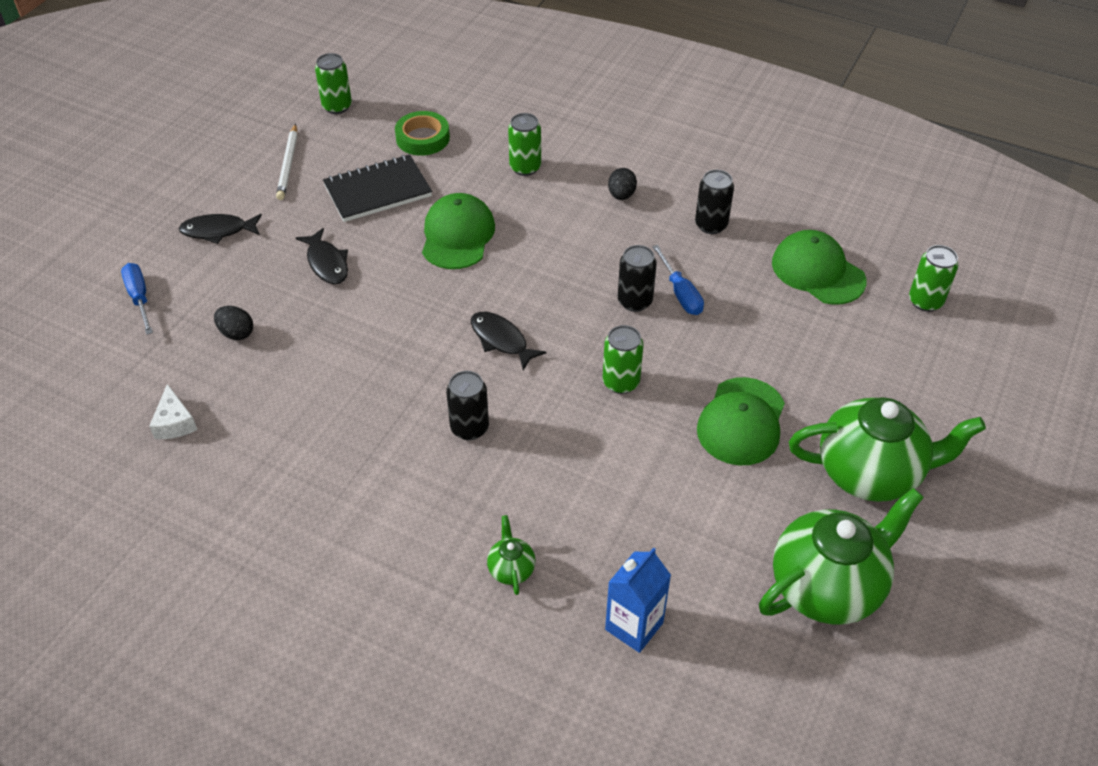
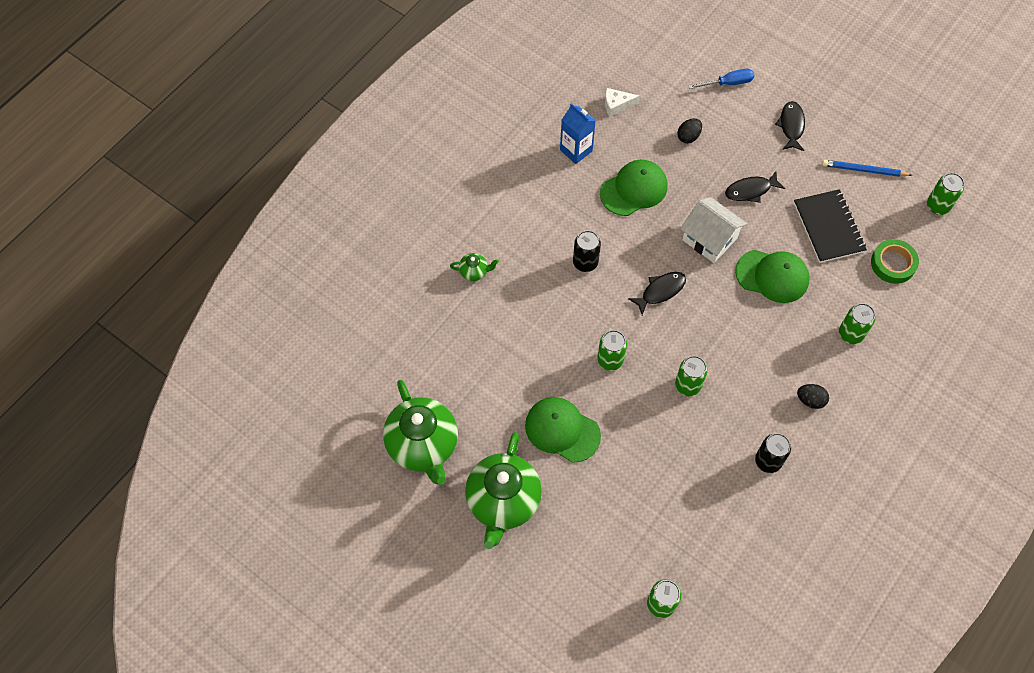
camera: 100 degrees right, 15 degrees up
white pencil [276,124,298,200] -> blue pencil [822,160,912,177]
blue carton [605,547,671,653] -> blue carton moved to [560,103,596,164]
black can [618,245,657,312] -> green can [675,356,708,396]
blue screwdriver [652,245,704,315] -> none
green cap [772,230,867,305] -> green cap moved to [600,160,668,216]
none -> white house [680,197,747,263]

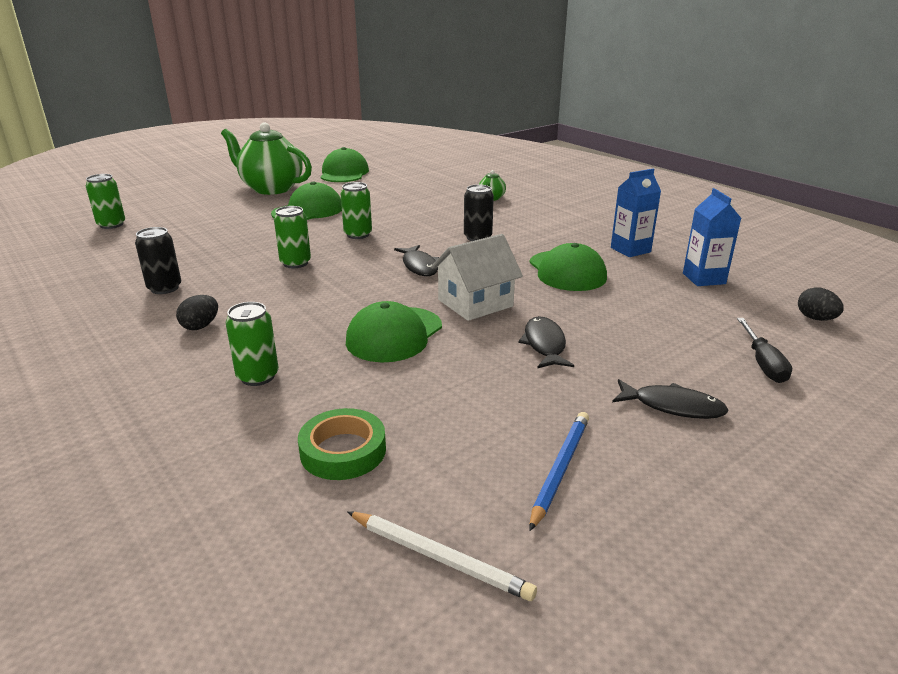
camera: 105 degrees right, 35 degrees down
green teapot [383,380,458,485] -> green cap [321,147,369,182]
white cheese [605,88,640,117] -> blue carton [683,188,741,286]
black egg [677,118,702,143] -> black egg moved to [798,287,844,321]
blue screwdriver [689,69,755,89] -> black screwdriver [737,318,792,383]
black notebook [794,189,867,263] -> none
green can [927,173,964,215] -> white pencil [347,511,537,601]

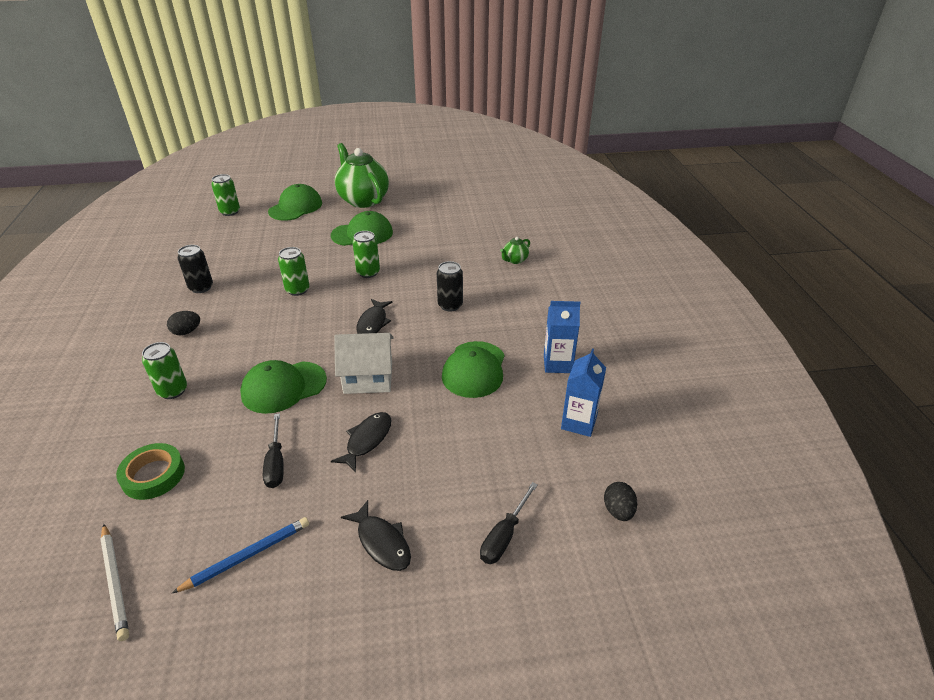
camera: 30 degrees right, 10 degrees up
green cap [321,147,369,182] -> green cap moved to [268,184,322,221]
none -> black screwdriver [263,413,284,488]

